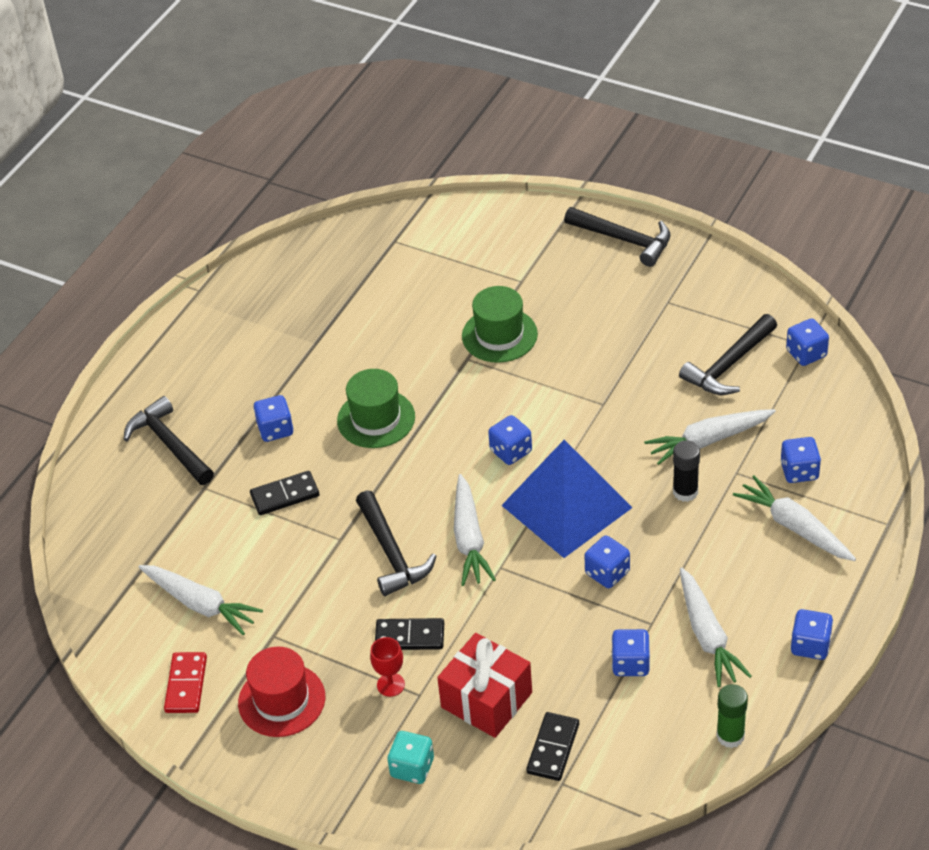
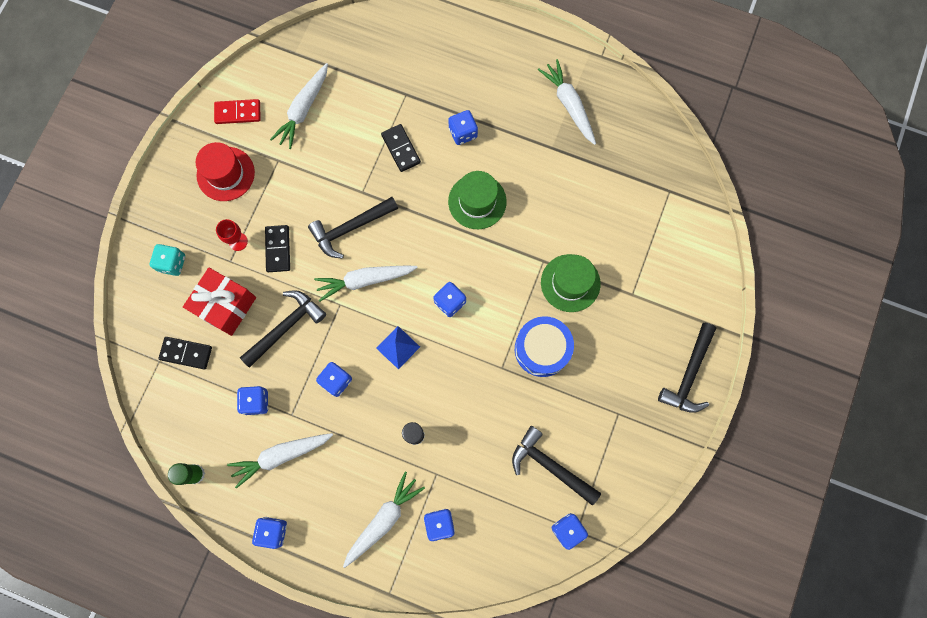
camera: 80 degrees right, 30 degrees up
black hammer [124,396,214,485] -> black hammer moved to [240,290,326,368]
blue pyramid [501,440,632,558] -> blue pyramid [376,326,420,370], size x0.46
white carrot [644,409,776,465] -> white carrot moved to [538,59,596,145]
none -> blue drum [515,316,574,377]

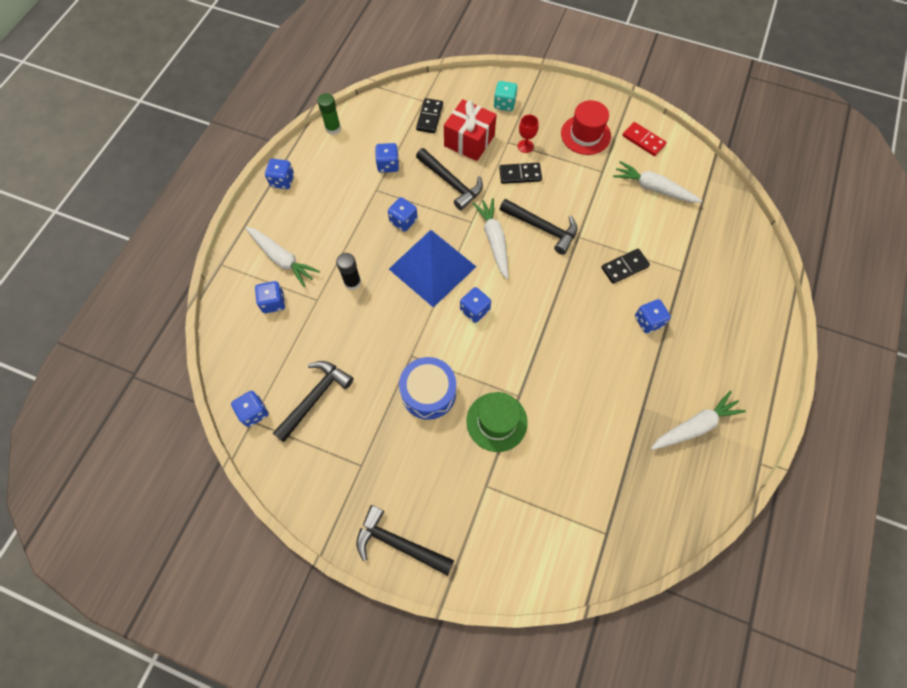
camera: 90 degrees right, 10 degrees down
red domino [214,99,260,124] -> red domino turned 45 degrees counterclockwise [622,122,667,156]
white carrot [227,433,333,488] -> none
black hammer [308,197,398,259] -> black hammer turned 150 degrees clockwise [500,199,577,255]
blue pyramid [376,326,420,370] -> blue pyramid [389,230,476,308], size x2.19
green hat [448,171,507,229] -> none

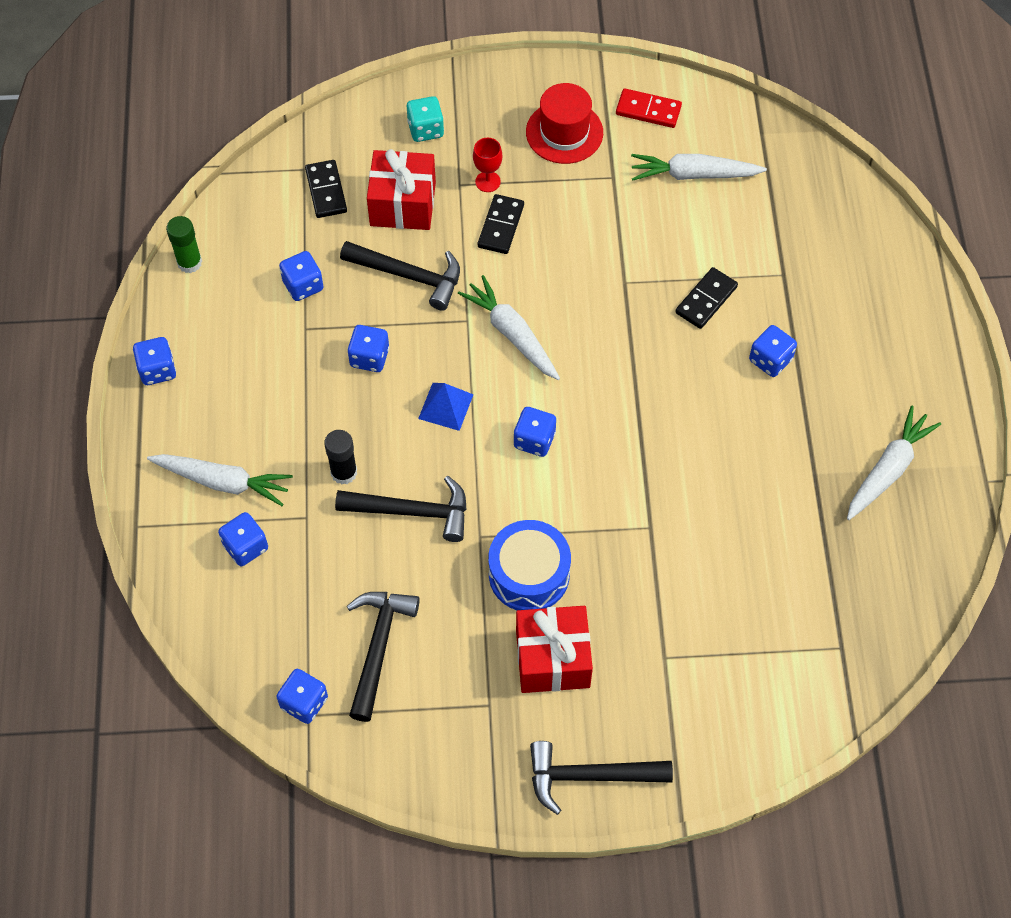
camera: 25 degrees left, 5 degrees down
blue pyramid [389,230,476,308] -> blue pyramid [418,383,474,431], size x0.46
green hat [466,392,528,452] -> none
black domino [499,163,542,184] -> black domino turned 45 degrees counterclockwise [478,194,524,254]
black hammer [500,199,577,255] -> black hammer moved to [335,476,467,542]
none -> red gift [516,606,593,693]

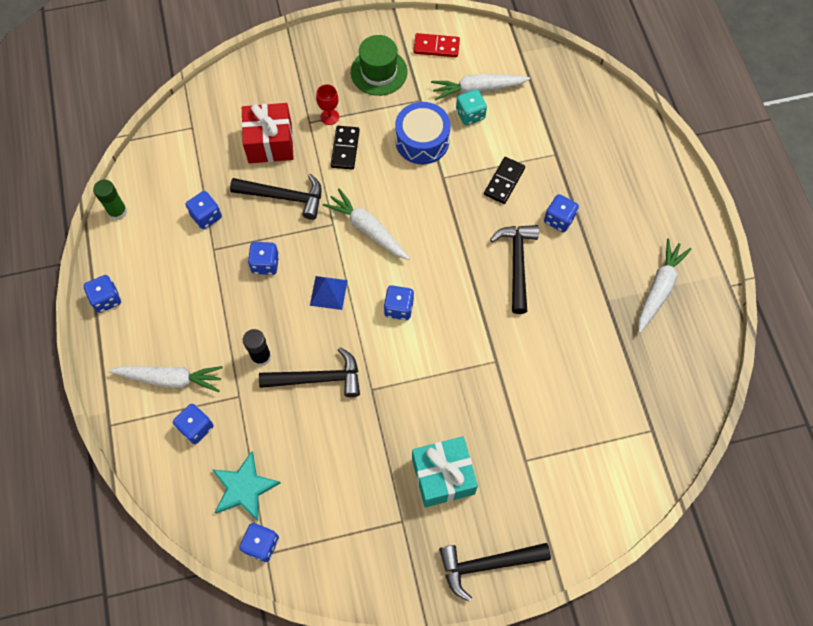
camera: 10 degrees left, 5 degrees up
black domino [305,160,347,218] -> none
black hammer [347,592,420,722] -> black hammer moved to [490,225,539,314]
turquoise dice [407,96,444,142] -> turquoise dice moved to [456,89,487,126]
blue drum [489,520,571,610] -> blue drum moved to [395,102,451,164]
red gift [516,606,593,693] -> turquoise gift [412,436,478,507]
red hat [526,83,603,164] -> green hat [351,35,407,96]
none -> turquoise star [212,451,281,521]

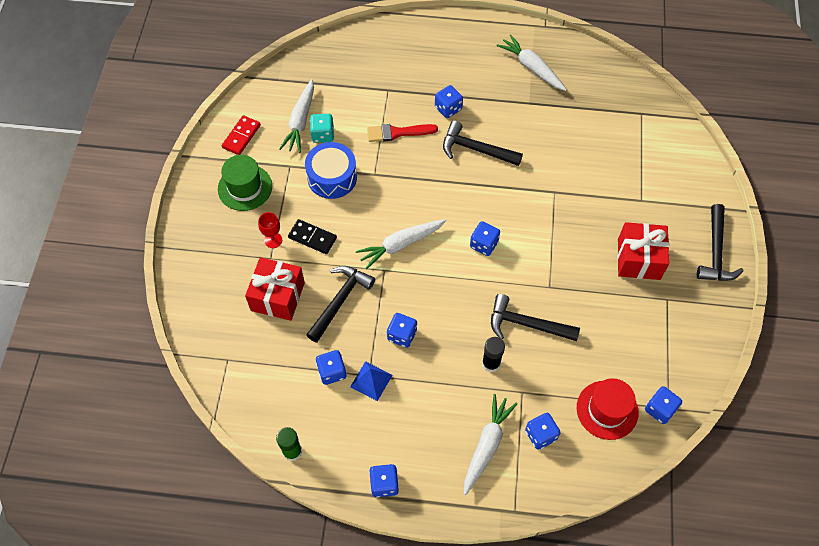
camera: 70 degrees left, 5 degrees down
turquoise star [212,451,281,521] -> red hat [577,378,639,440]
black hammer [259,347,360,397] -> black hammer turned 90 degrees counterclockwise [491,294,580,341]
blue pyramid [310,276,348,310] -> blue pyramid moved to [350,361,392,401]
turquoise gift [412,436,478,507] -> red gift [618,222,669,280]
black domino [484,157,525,204] -> red brush [367,124,438,142]

